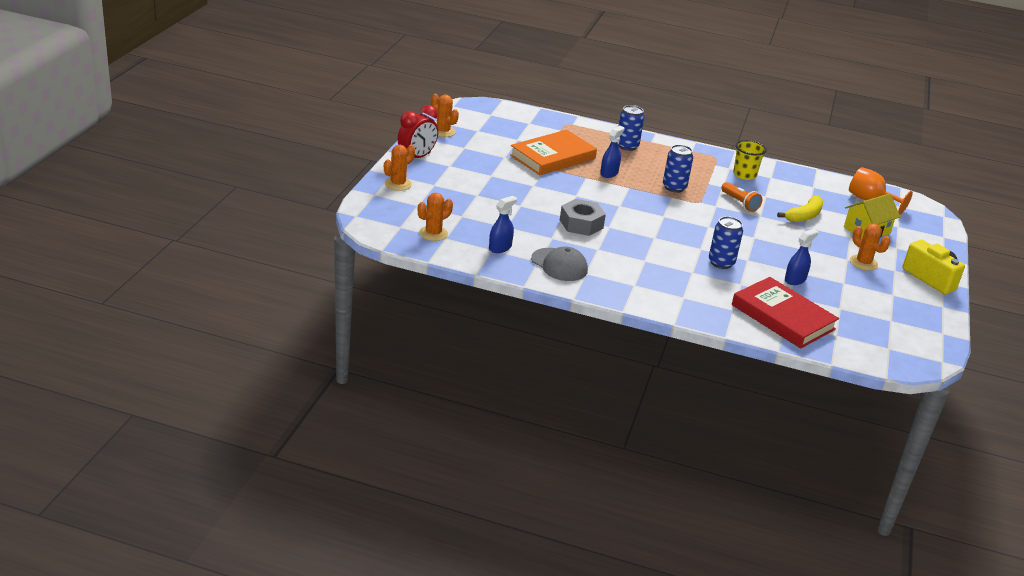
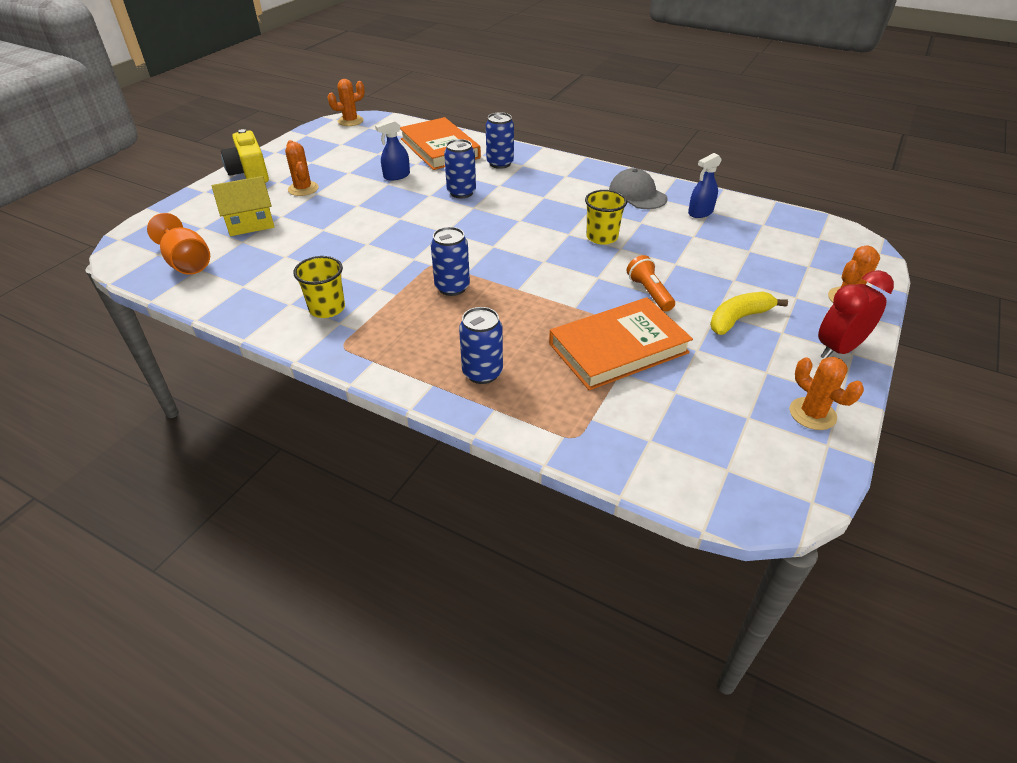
camera: 165 degrees left, 10 degrees up
orange cactus [418,193,453,241] -> orange cactus moved to [328,79,365,126]
grey nut [560,199,606,236] -> yellow cup [585,190,627,245]
blue spray bottle [600,126,625,178] -> none
orange flashlight [721,182,762,212] -> orange flashlight moved to [627,255,675,312]
red book [732,277,839,348] -> orange book [400,117,481,170]
yellow banana [777,196,823,222] -> yellow banana moved to [710,292,788,335]
none -> blue can [486,112,514,169]

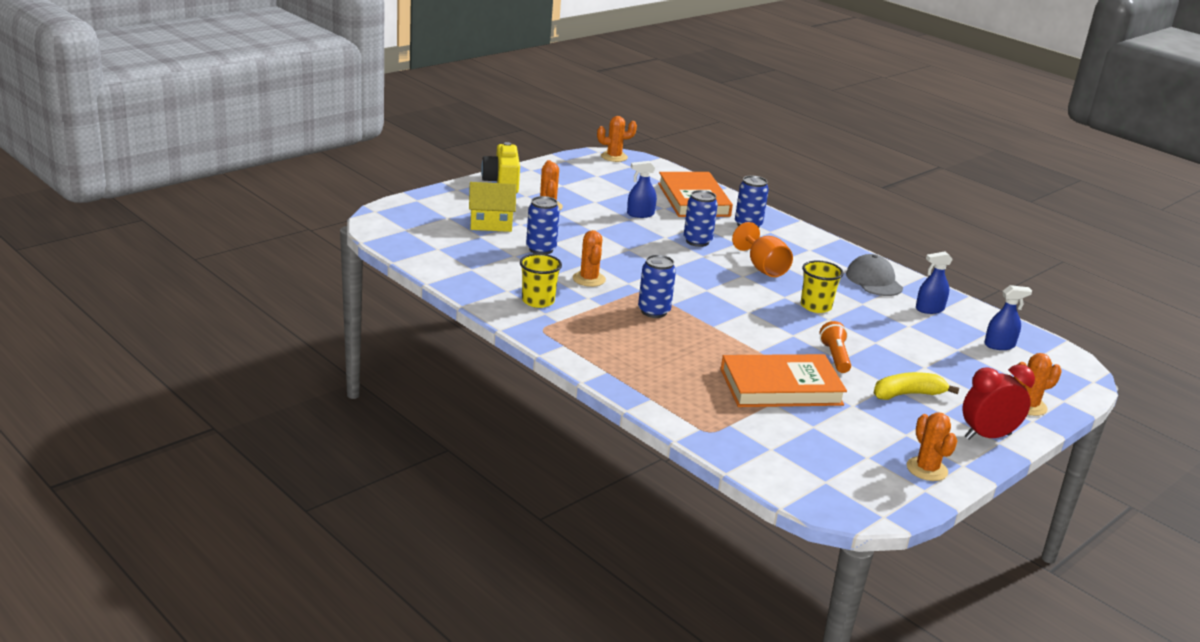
camera: 15 degrees right, 15 degrees down
orange goblet [147,213,210,275] -> orange goblet moved to [732,222,793,277]
blue can [459,307,503,384] -> blue can moved to [526,196,560,255]
none -> orange cactus [573,230,606,287]
none -> blue spray bottle [984,285,1032,350]

